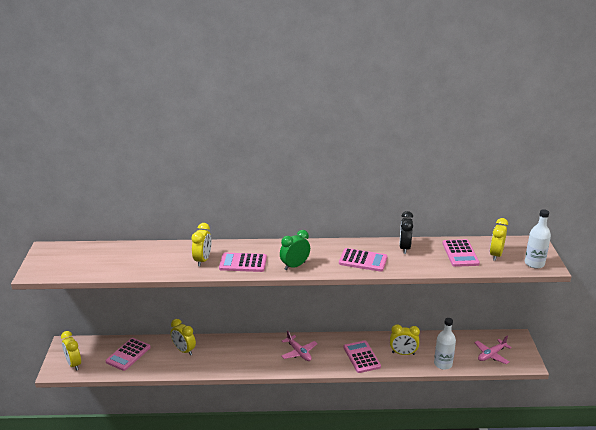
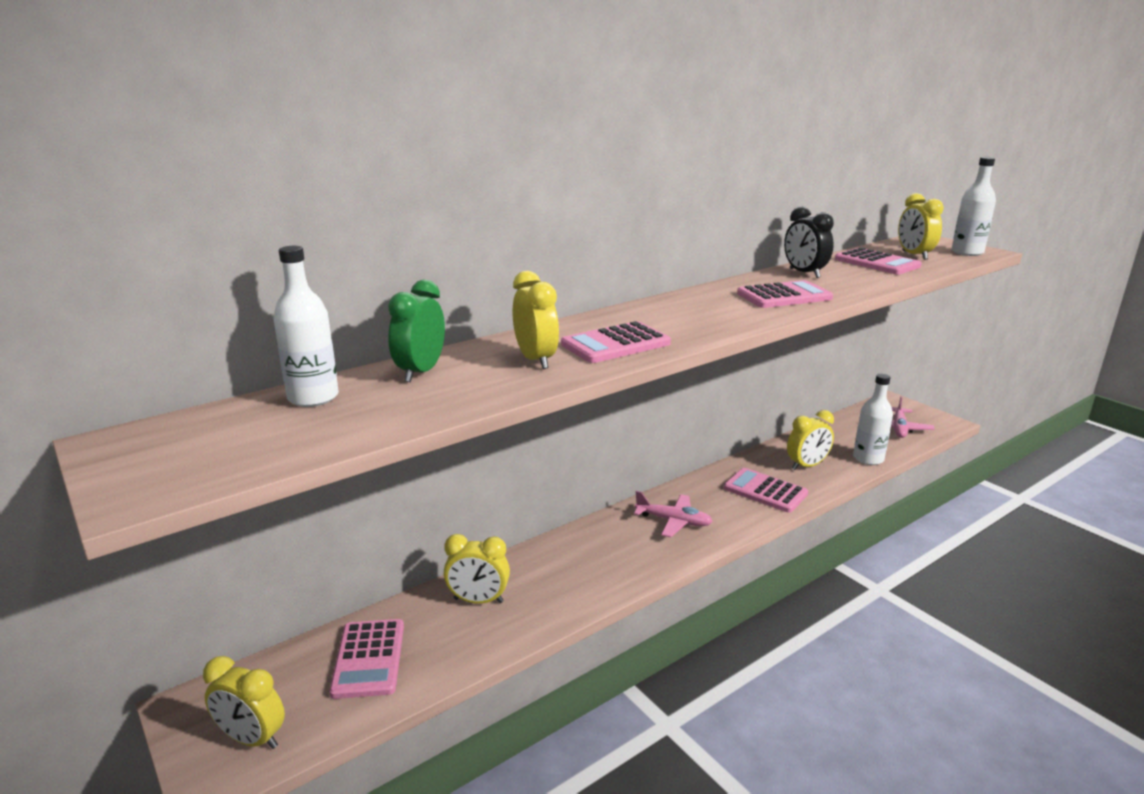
camera: 35 degrees left, 5 degrees down
green clock [280,230,310,270] -> green clock moved to [388,280,445,382]
none -> white bottle [273,246,339,407]

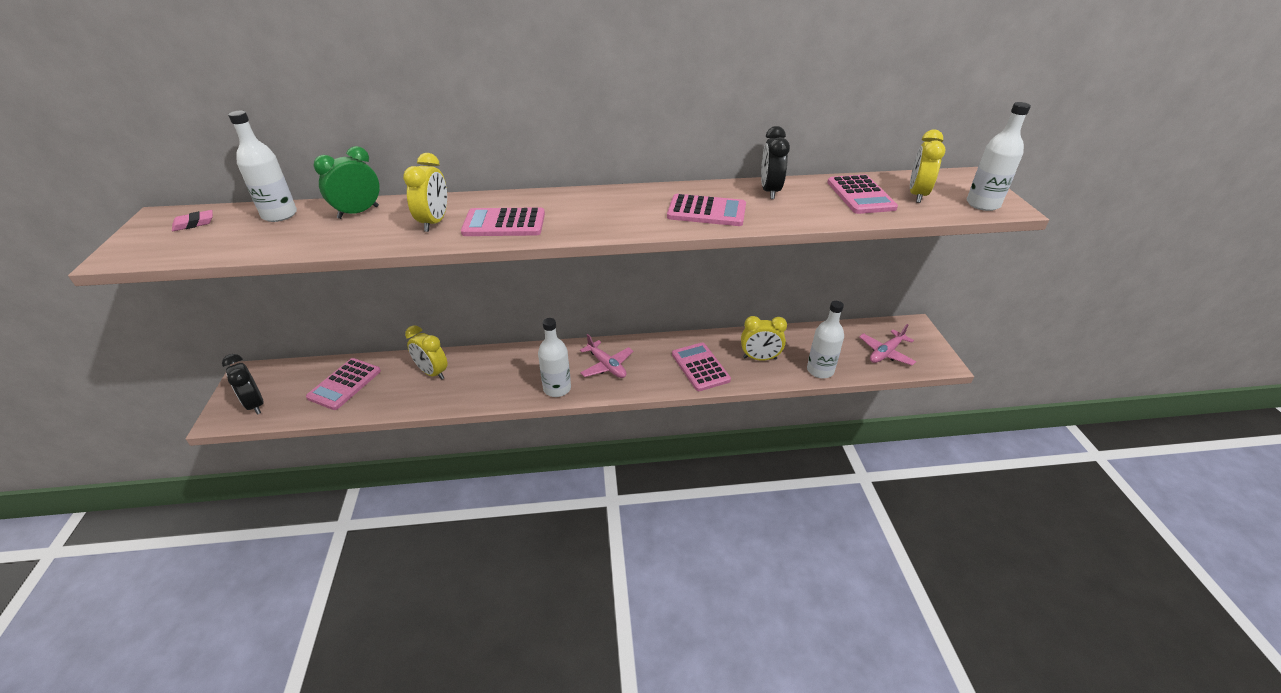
camera: 30 degrees right, 15 degrees up
yellow clock [203,656,285,749] -> black clock [222,354,264,415]
none -> pink eraser [172,210,213,231]
none -> white bottle [538,318,571,397]

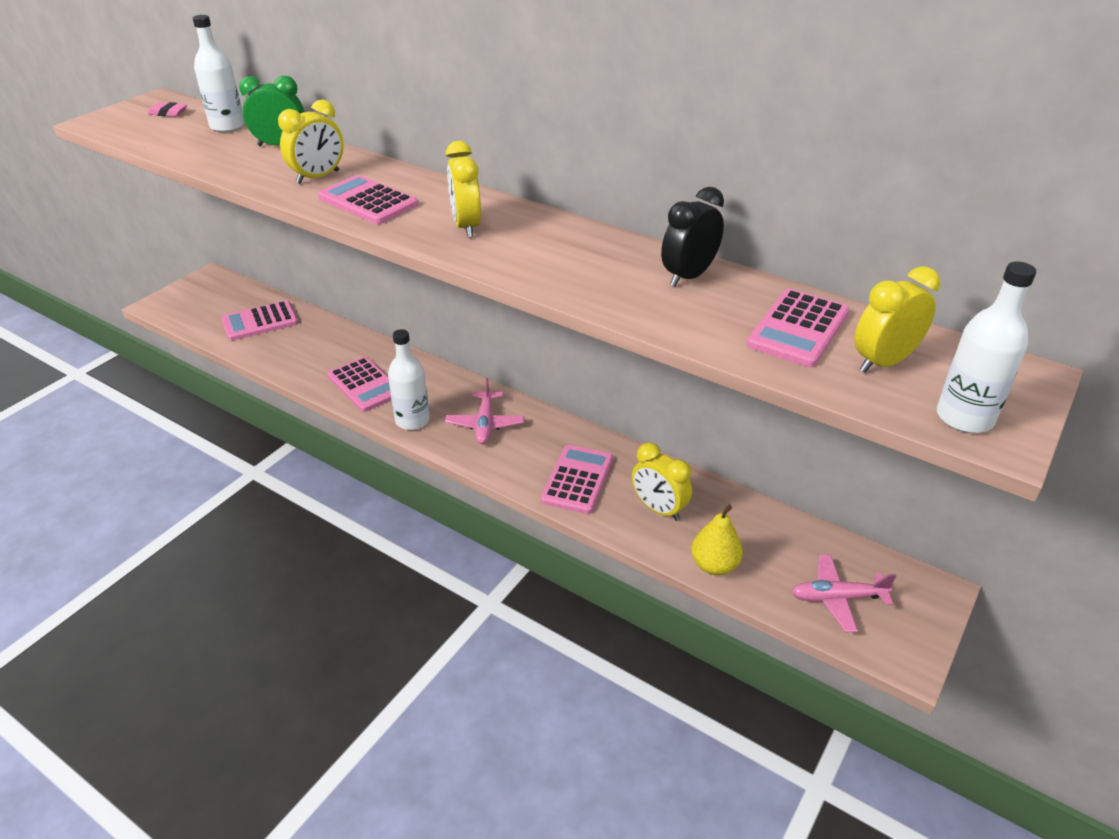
camera: 40 degrees right, 0 degrees up
black clock [222,354,264,415] -> none
yellow clock [405,326,448,380] -> yellow clock moved to [446,141,481,238]
pink calculator [667,194,746,226] -> pink calculator moved to [327,357,391,412]
white bottle [807,301,844,378] -> yellow pear [691,505,743,575]

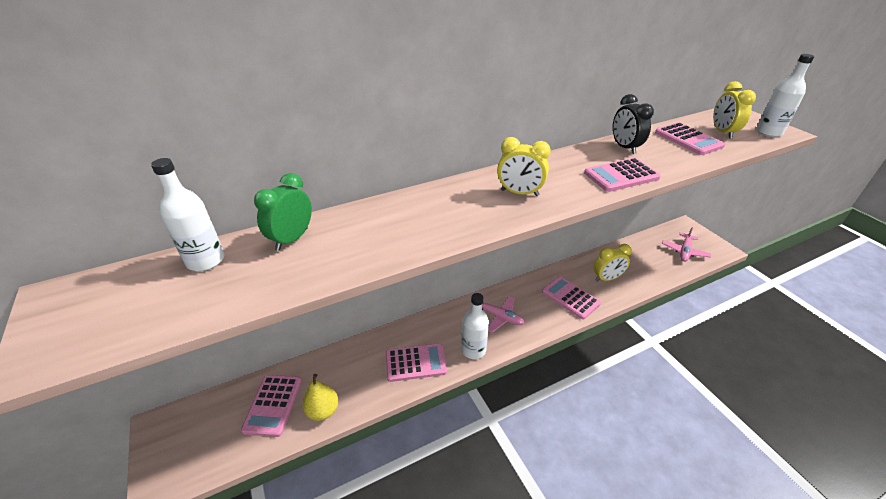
camera: 60 degrees left, 0 degrees up
pink eraser [147,102,187,117] -> none
yellow clock [278,100,344,184] -> none
pink calculator [318,175,418,224] -> pink calculator moved to [584,158,661,192]
yellow pear [691,505,743,575] -> yellow pear moved to [302,374,339,421]

